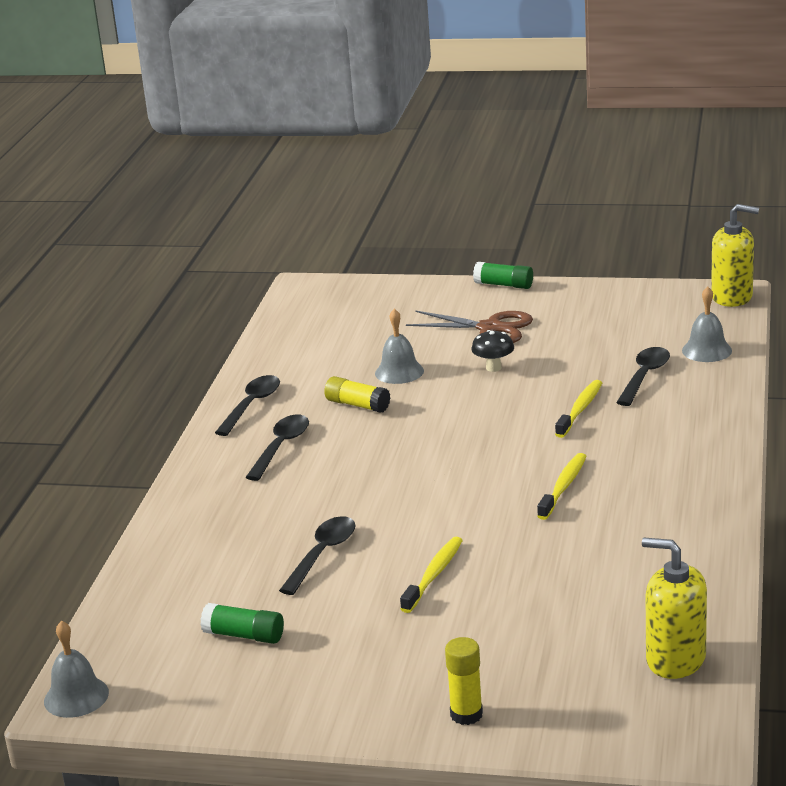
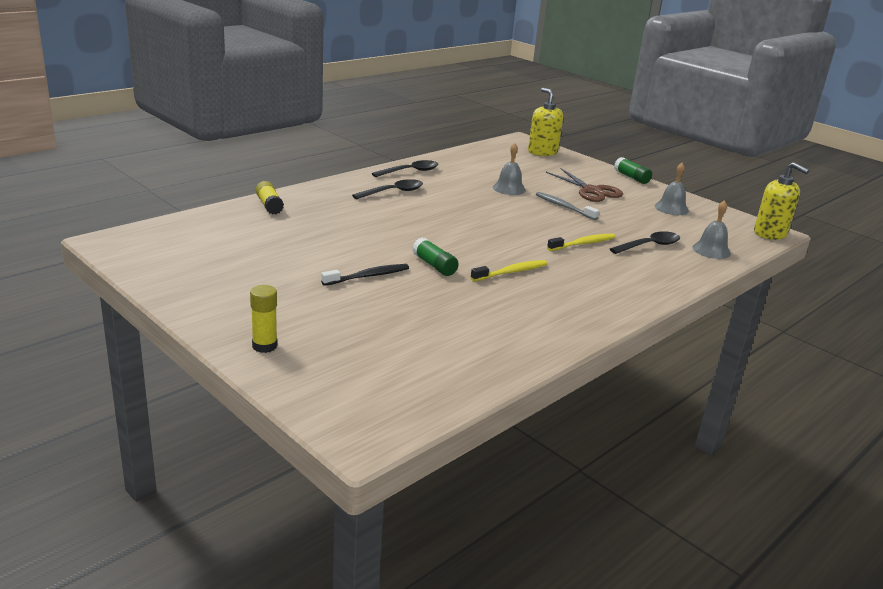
camera: 30 degrees right, 0 degrees up
grey bell [44,621,109,718] -> grey bell moved to [655,163,689,215]
green glue stick [200,603,284,644] -> green glue stick moved to [412,238,459,276]
black spoon [279,516,356,595] -> none
yellow glue stick [324,376,390,413] -> yellow glue stick moved to [256,181,284,214]
yellow toothbrush [400,537,463,613] -> black toothbrush [321,264,409,286]
black mushroom [471,330,514,372] -> grey toothbrush [536,192,599,220]
yellow soap dispenser [642,537,707,679] -> yellow soap dispenser moved to [528,88,563,156]

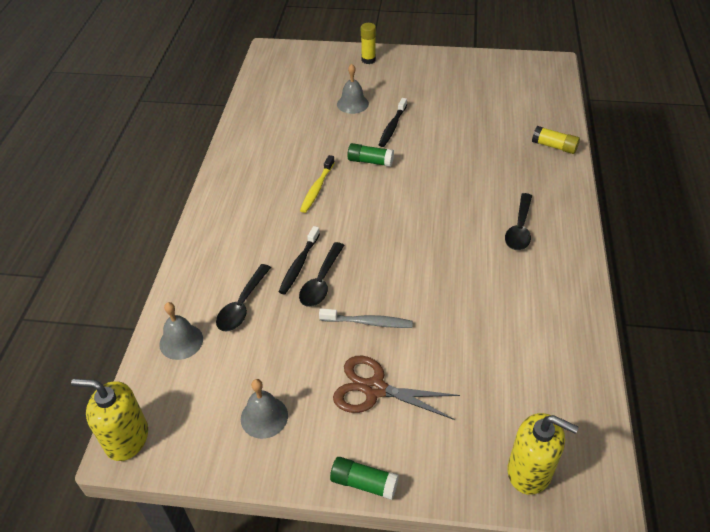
camera: 145 degrees right, 20 degrees up
black spoon [372,160,438,177] -> black spoon moved to [299,242,344,307]
grey bell [493,143,526,195] -> grey bell moved to [337,64,369,114]
yellow toothbrush [547,233,616,251] -> black toothbrush [279,226,320,294]

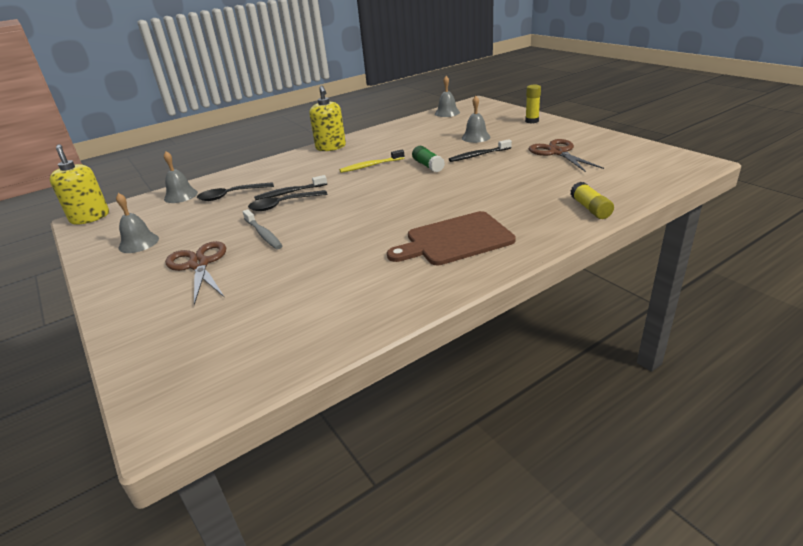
camera: 50 degrees right, 15 degrees down
green glue stick [330,457,399,500] -> none
black spoon [505,193,532,250] -> brown cutting board [387,211,516,265]
yellow soap dispenser [507,413,578,495] -> yellow soap dispenser moved to [309,85,346,151]
none -> grey bell [435,76,460,117]
none -> brown scissors [529,139,604,172]

